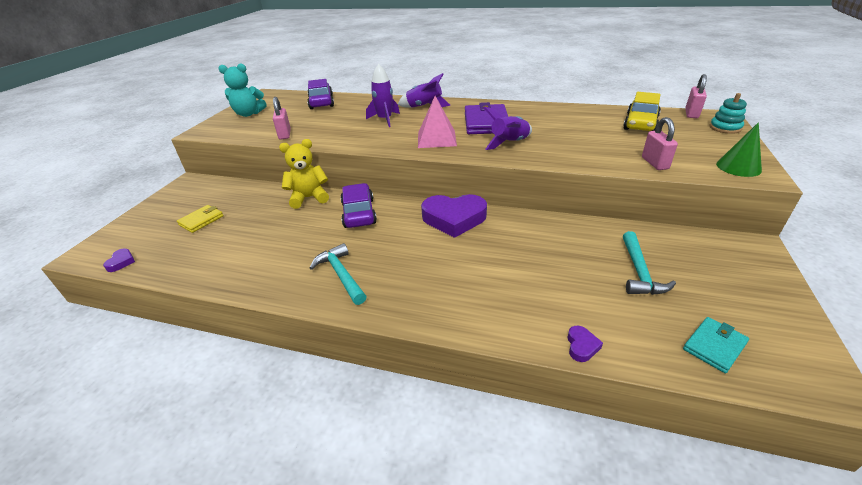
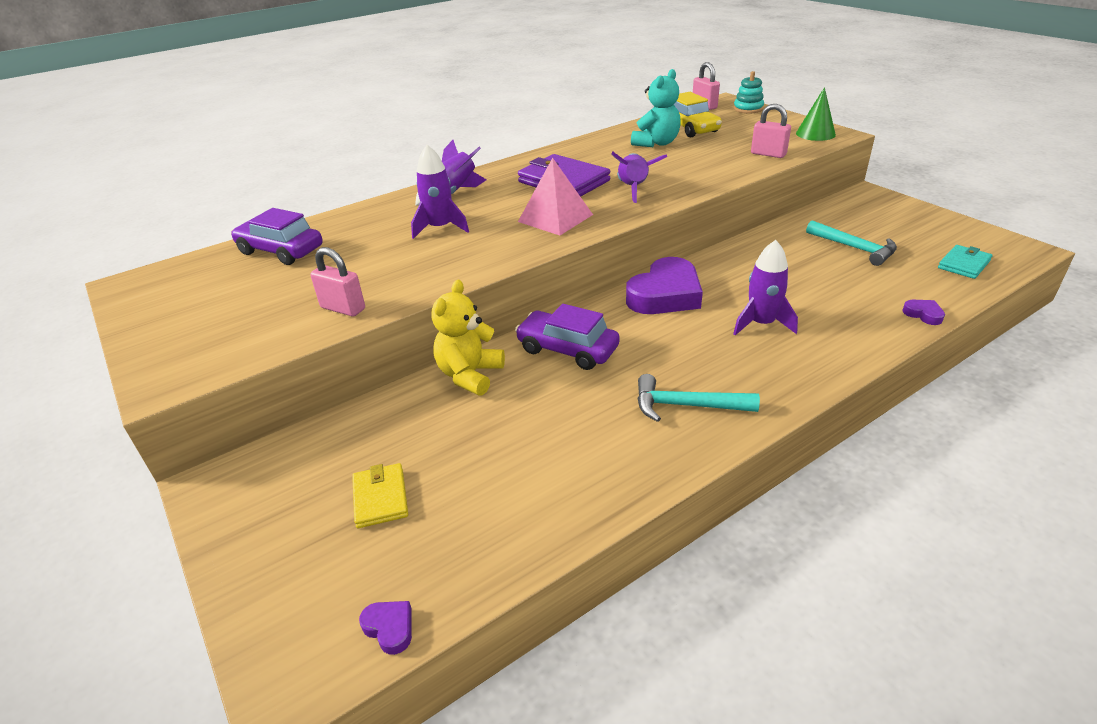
camera: 50 degrees left, 0 degrees up
turquoise teddy bear [218,63,266,117] -> turquoise teddy bear moved to [631,69,681,147]
turquoise wallet [683,317,749,373] -> turquoise wallet turned 45 degrees clockwise [938,245,993,279]
none -> purple rocket [733,240,798,335]

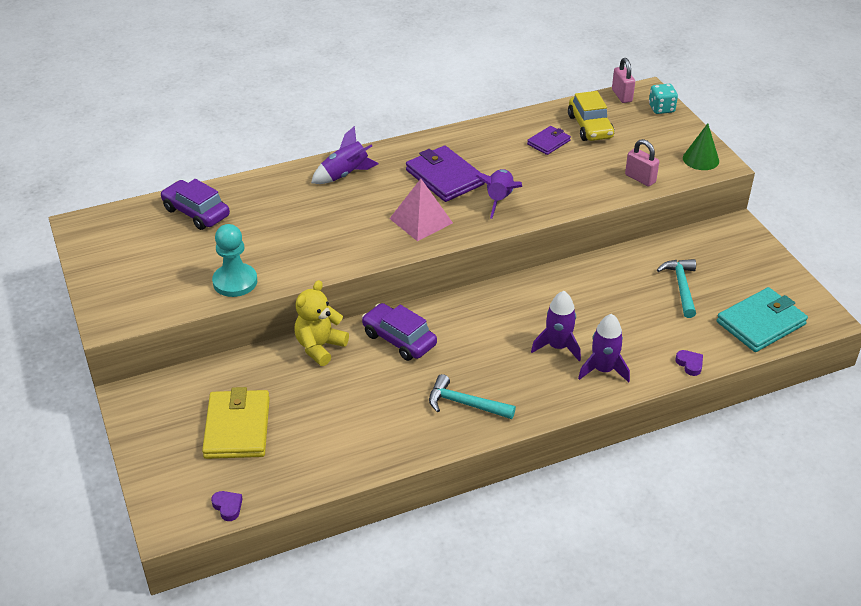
camera: 10 degrees right, 5 degrees up
pink padlock [310,247,365,317] -> turquoise pawn [212,224,257,297]
yellow wallet [352,463,408,528] -> yellow wallet [202,387,270,459], size x1.79
purple rocket [411,145,469,239] -> purple rocket moved to [578,314,630,382]
purple heart [626,257,703,314] -> none
turquoise teddy bear [631,69,681,147] -> purple wallet [527,126,571,155]
turquoise stacking toy [734,71,764,113] -> turquoise dice [649,84,678,114]
turquoise hammer [806,220,897,266] -> turquoise hammer turned 150 degrees counterclockwise [657,259,696,318]
turquoise wallet [938,245,993,279] -> turquoise wallet [717,287,808,352], size x1.79

